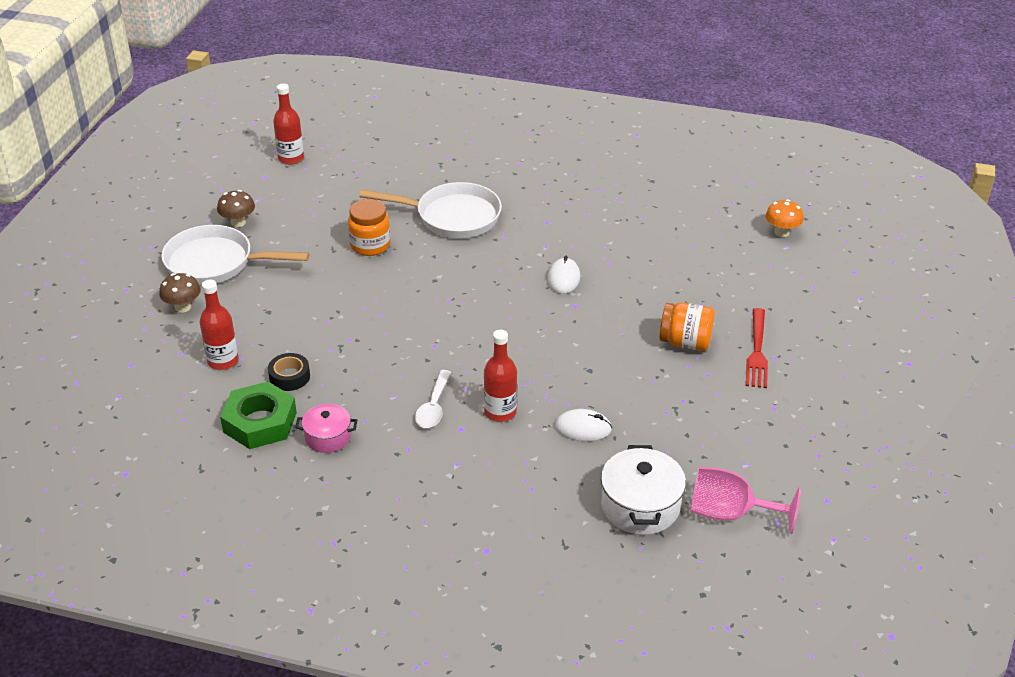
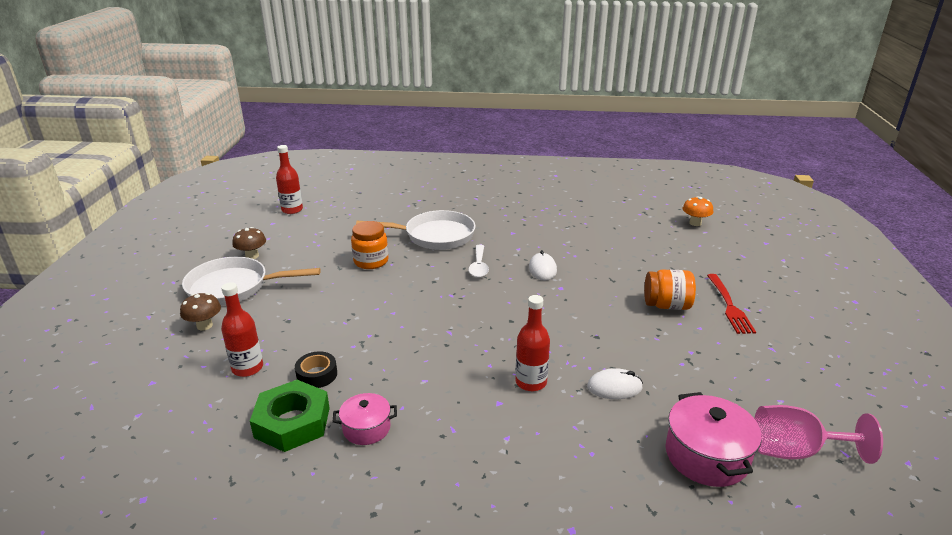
camera: 10 degrees left, 10 degrees down
white spoon [415,370,452,428] -> white spoon moved to [468,245,489,278]
white pot [601,445,686,535] -> pink pot [665,392,762,487]

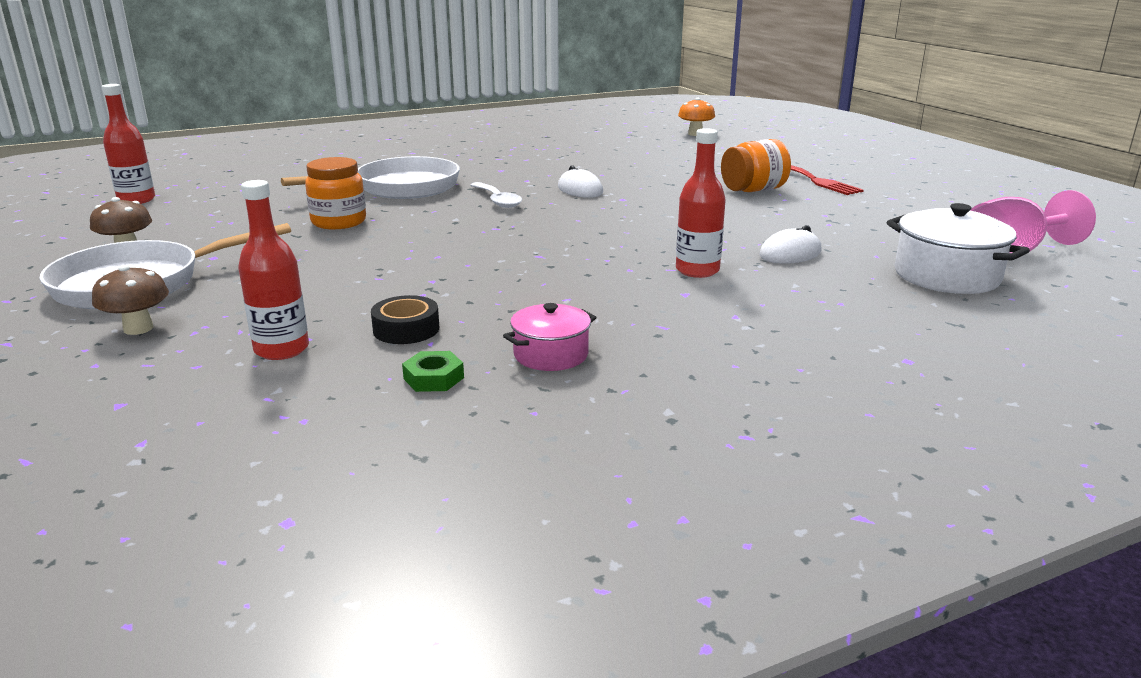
camera: 30 degrees left, 5 degrees down
green nut [250,380,330,452] -> green nut [402,351,464,392], size x0.46
pink pot [665,392,762,487] -> white pot [887,203,1030,294]

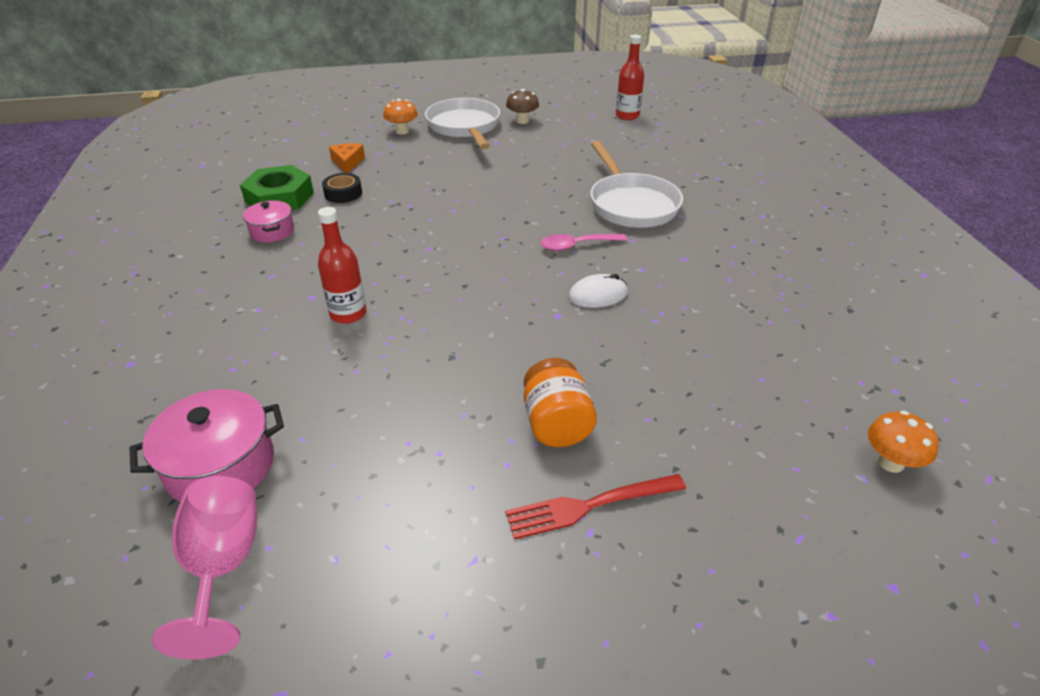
camera: 105 degrees right, 15 degrees up
brown mushroom [92,265,169,335] -> orange mushroom [383,99,418,135]
red bottle [238,180,309,360] -> orange cheese [329,143,365,173]
orange jar [305,157,366,229] -> none
green nut [402,351,464,392] -> green nut [240,165,314,210], size x2.17
white spoon [471,182,522,208] -> pink spoon [541,234,627,251]
white mouse [759,225,821,264] -> none
white pot [887,203,1030,294] -> pink pot [130,389,284,502]

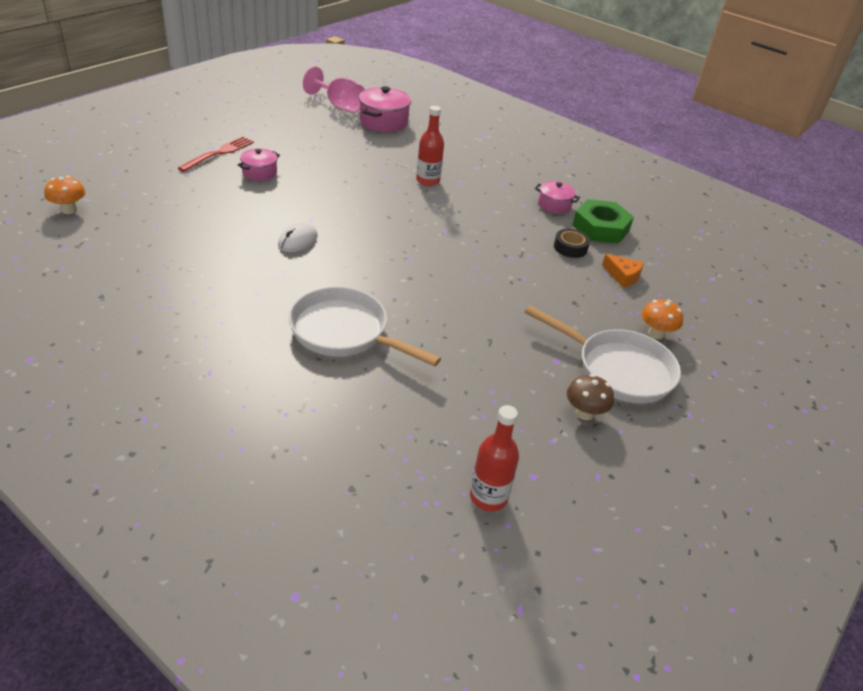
camera: 135 degrees right, 0 degrees up
orange jar [524,358,597,447] -> pink pot [237,148,280,181]
pink spoon [541,234,627,251] -> none

